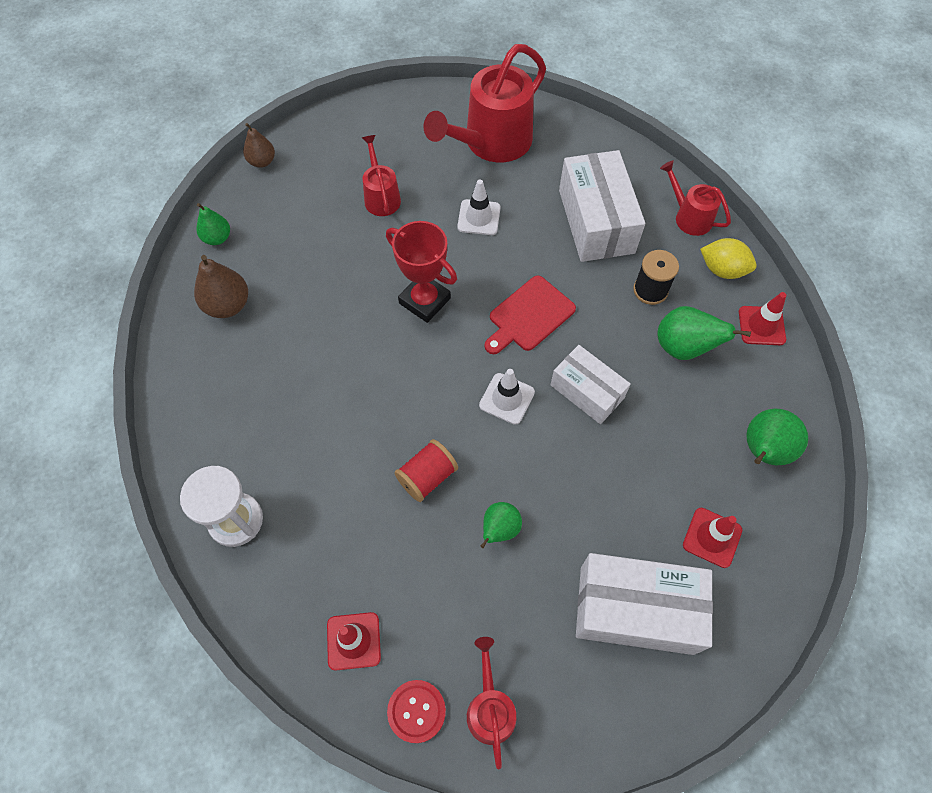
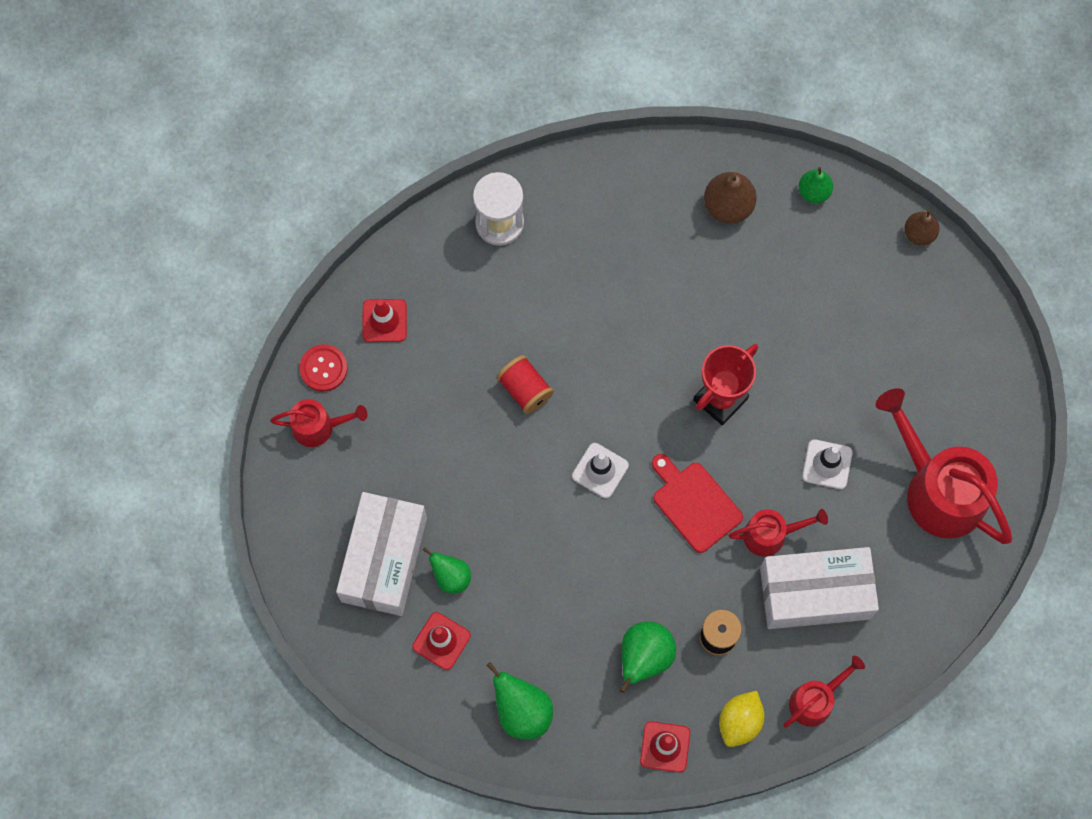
camera: 95 degrees right, 10 degrees up
red watering can [362,135,401,216] -> red watering can moved to [728,509,828,557]
green pear [480,502,522,548] -> green pear moved to [423,548,471,593]
white box [551,345,631,424] -> none

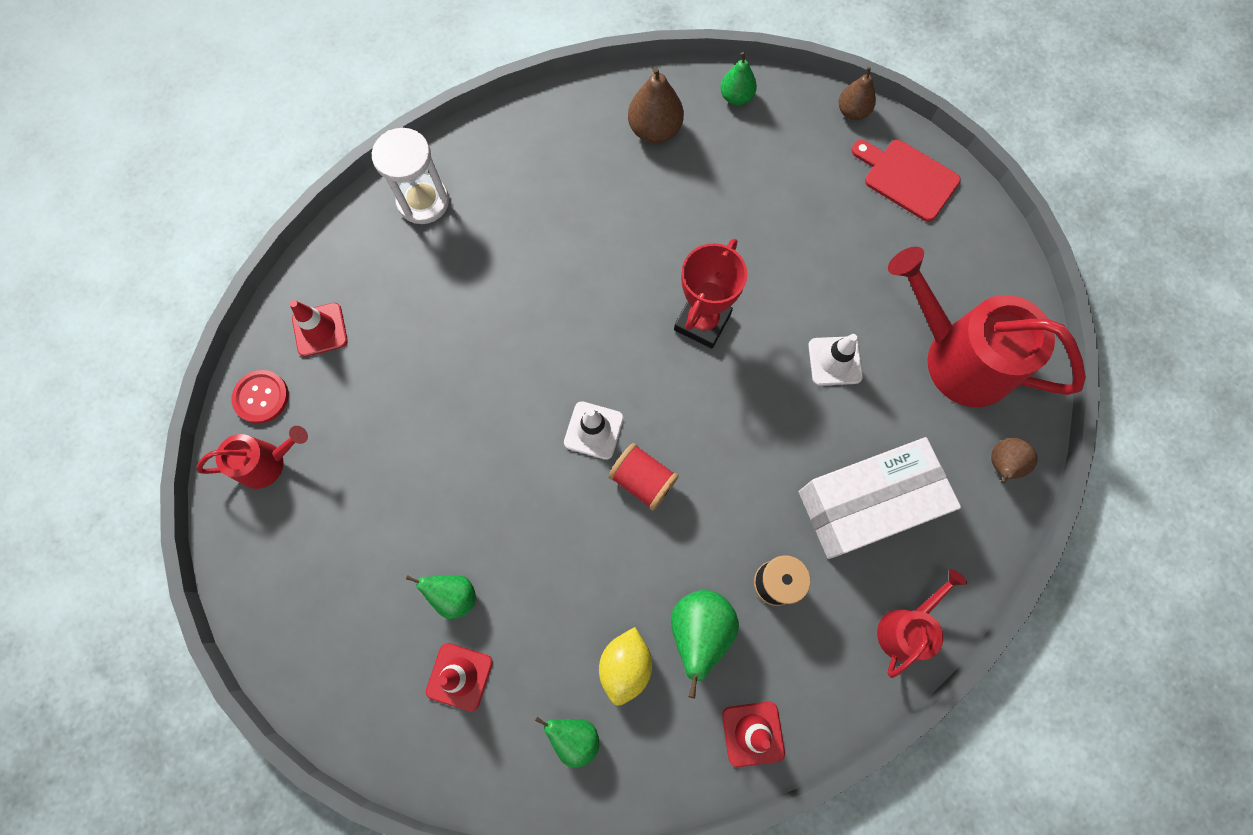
camera: 15 degrees left, 0 degrees up
white box [336,492,427,616] -> none
green pear [486,662,553,740] -> green pear [535,717,599,768], size x0.66
red spool [497,355,554,414] -> red spool moved to [608,443,679,511]
red cutting board [652,454,743,553] -> red cutting board moved to [851,140,961,222]
yellow lemon [719,691,765,747] -> yellow lemon moved to [599,627,652,706]
red watering can [728,509,828,557] -> none
none -> brown pear [991,438,1038,484]

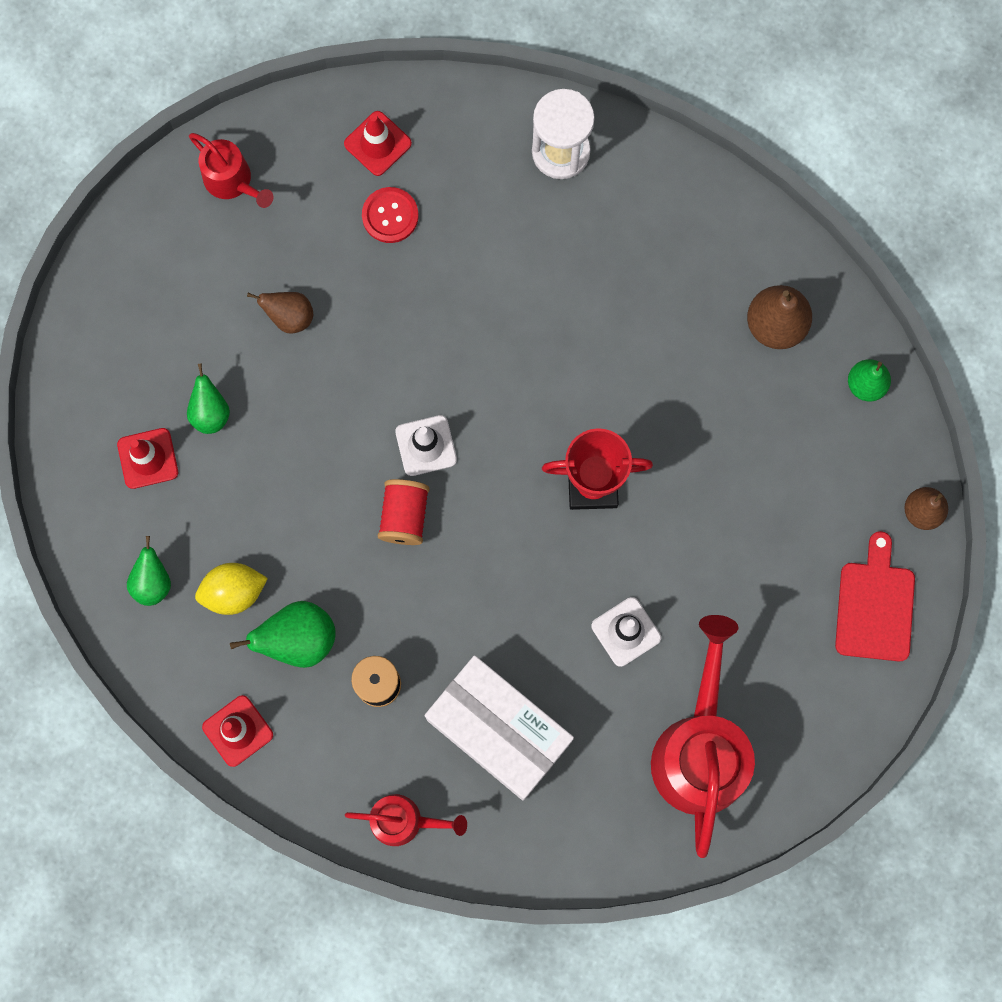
camera: 60 degrees right, 5 degrees up
red button [231,370,289,424] -> red button moved to [362,187,419,243]
brown pear [991,438,1038,484] -> brown pear moved to [247,292,313,333]

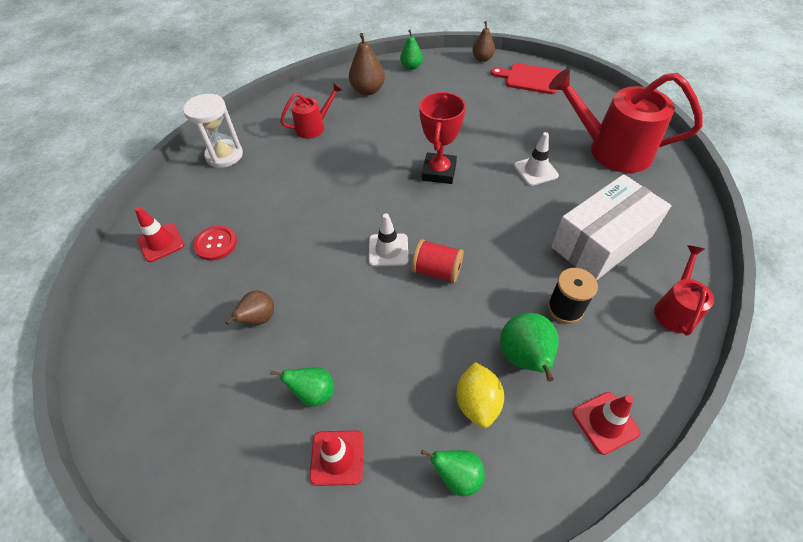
camera: 75 degrees left, 25 degrees down
red watering can [189,133,273,208] -> red watering can moved to [280,82,343,139]

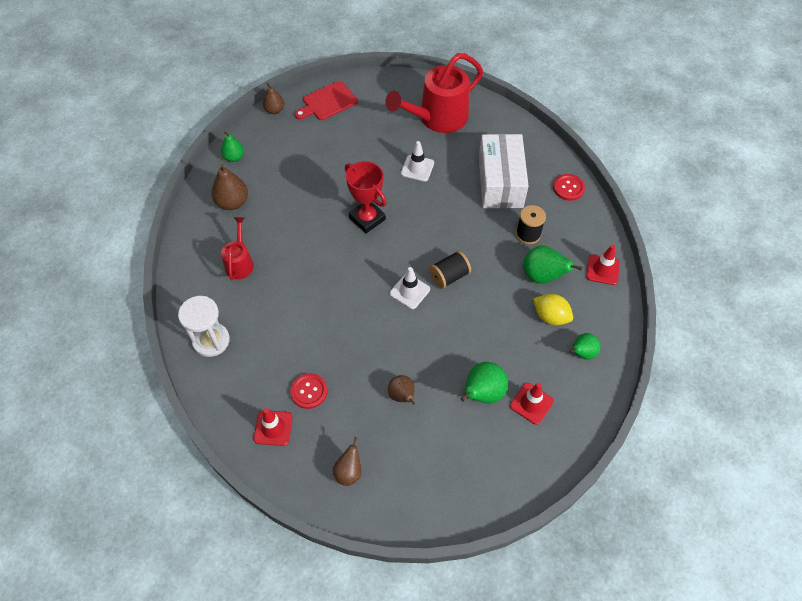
camera: 55 degrees left, 5 degrees up
green pear [270,367,334,407] -> green pear [460,362,508,403], size x1.52
red spool [412,239,464,283] -> black spool [429,251,471,289]
red watering can [654,245,714,336] -> red button [553,174,585,201]
none -> brown pear [333,437,362,486]

